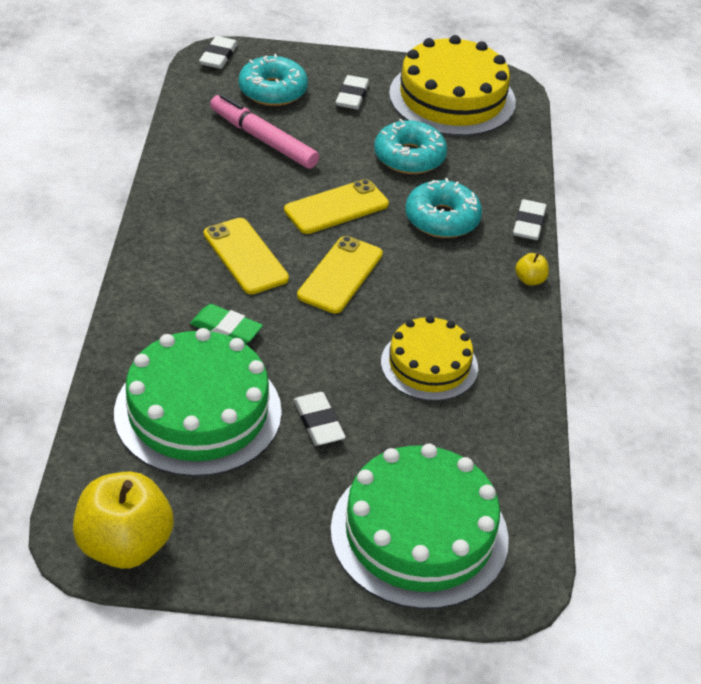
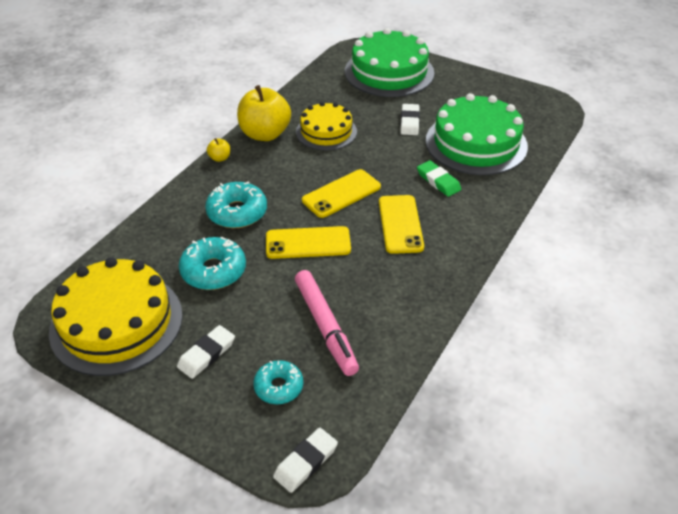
camera: 150 degrees left, 0 degrees up
yellow apple [73,471,174,569] -> yellow apple moved to [237,85,291,141]
turquoise donut [238,54,308,106] -> turquoise donut [253,360,303,404], size x0.65
white eraser [513,199,547,240] -> none

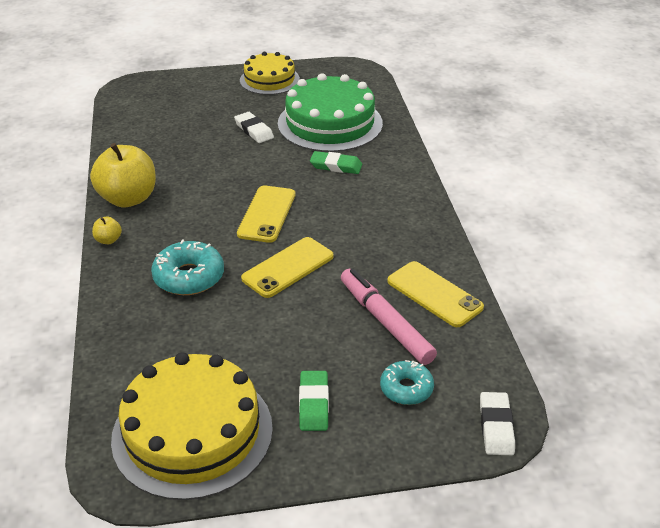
camera: 40 degrees left, 5 degrees down
white eraser [177,325,235,379] -> green eraser [299,371,329,431]
turquoise donut [179,237,246,290] -> none
pink marker [295,270,359,376] -> pink marker turned 150 degrees counterclockwise [341,269,437,365]
yellow cake [296,102,357,150] -> yellow cake moved to [240,52,300,95]
green cake [345,28,434,97] -> none
yellow phone [379,195,424,254] -> yellow phone moved to [387,261,484,327]

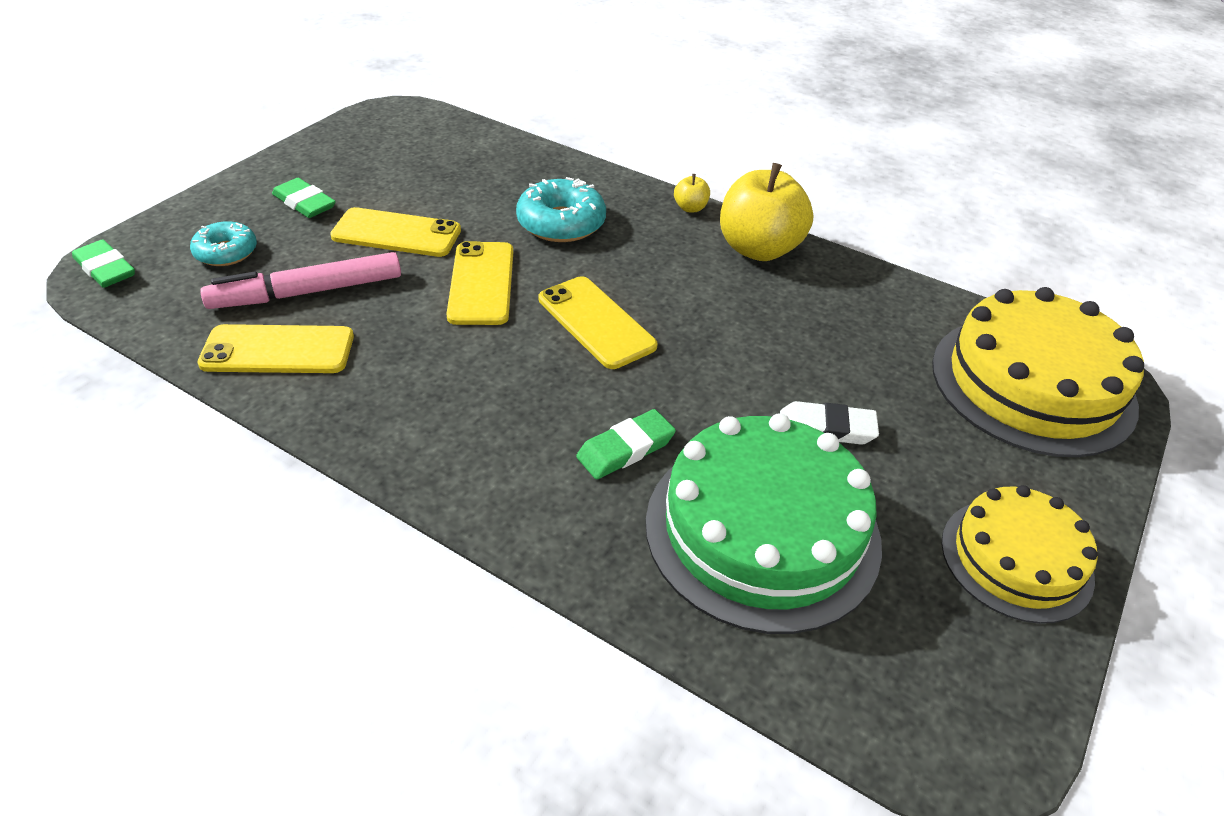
camera: 130 degrees right, 5 degrees up
yellow cake [111,352,273,500] -> yellow cake moved to [932,287,1144,457]
pink marker [341,269,437,365] -> pink marker turned 150 degrees clockwise [200,252,401,309]
white eraser [480,392,515,455] -> green eraser [72,240,135,288]
none -> yellow phone [330,207,461,257]

